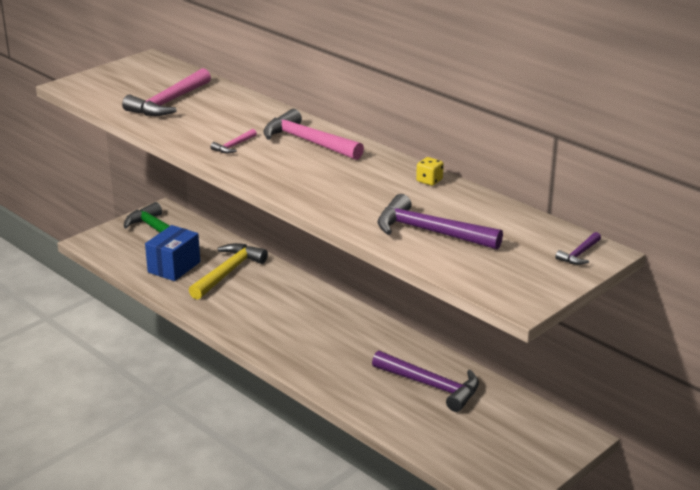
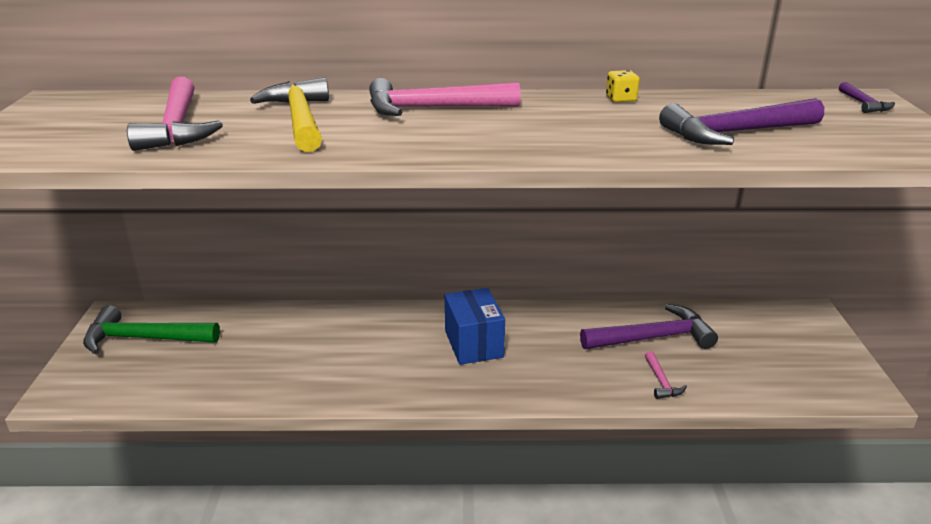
camera: 45 degrees left, 0 degrees up
blue box [145,225,200,281] -> blue box moved to [445,288,505,365]
yellow hammer [189,243,268,300] -> yellow hammer moved to [250,77,329,152]
pink hammer [210,129,257,153] -> pink hammer moved to [645,351,687,399]

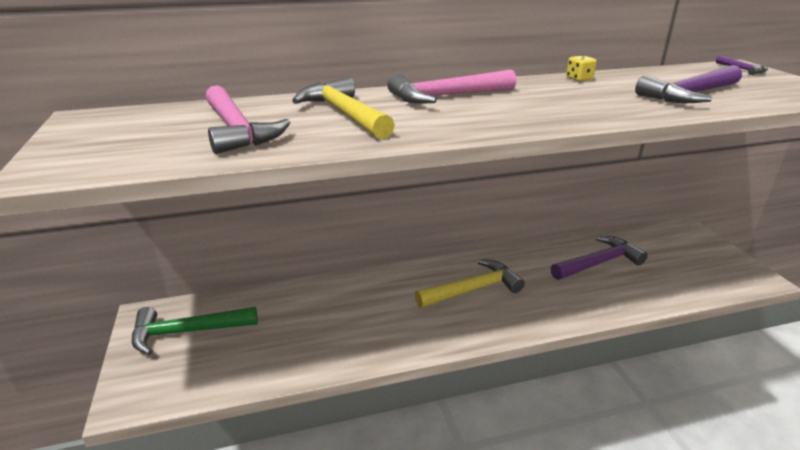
camera: 15 degrees left, 0 degrees up
blue box [445,288,505,365] -> yellow hammer [415,259,525,308]
pink hammer [645,351,687,399] -> none

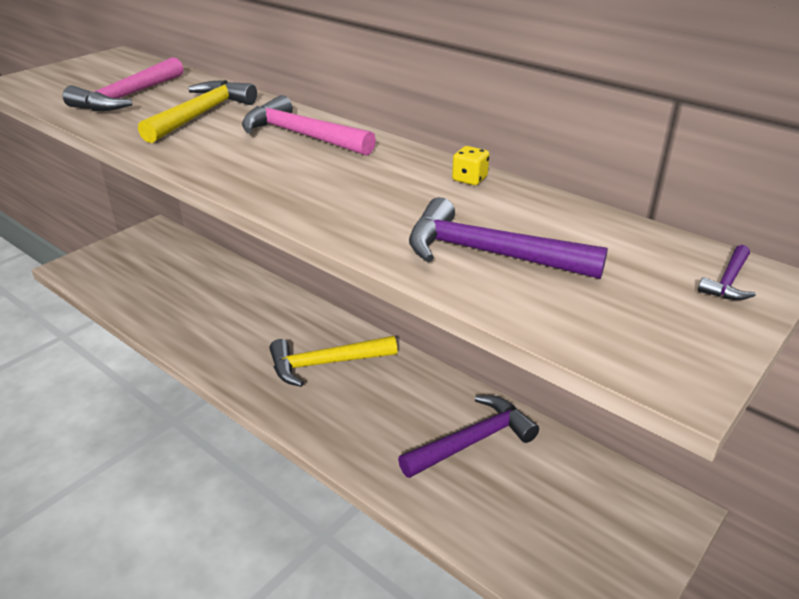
camera: 55 degrees right, 5 degrees up
green hammer [132,306,258,355] -> none
yellow hammer [415,259,525,308] -> yellow hammer turned 135 degrees clockwise [270,336,397,387]
purple hammer [551,236,648,280] -> purple hammer turned 60 degrees counterclockwise [398,395,539,478]

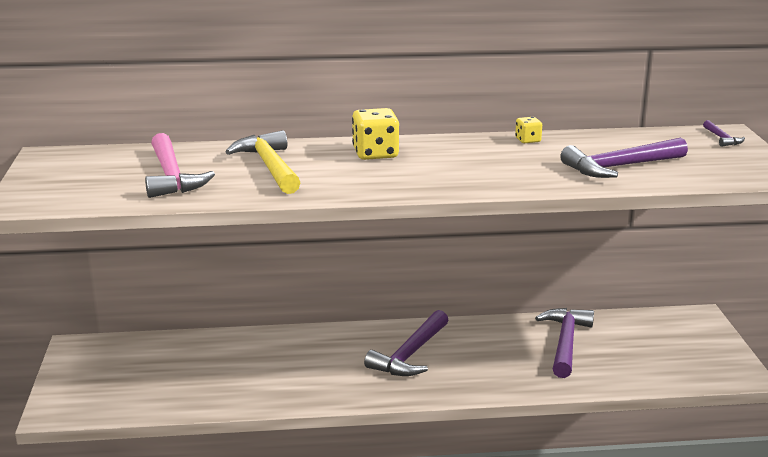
camera: 45 degrees left, 10 degrees down
pink hammer [242,95,376,156] -> yellow dice [352,108,399,160]
yellow hammer [270,336,397,387] -> purple hammer [364,310,448,376]

